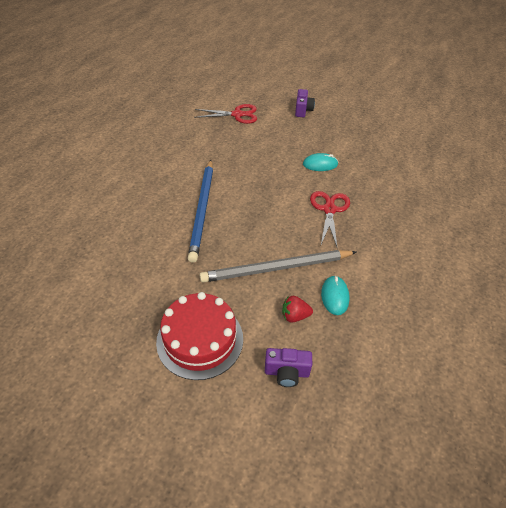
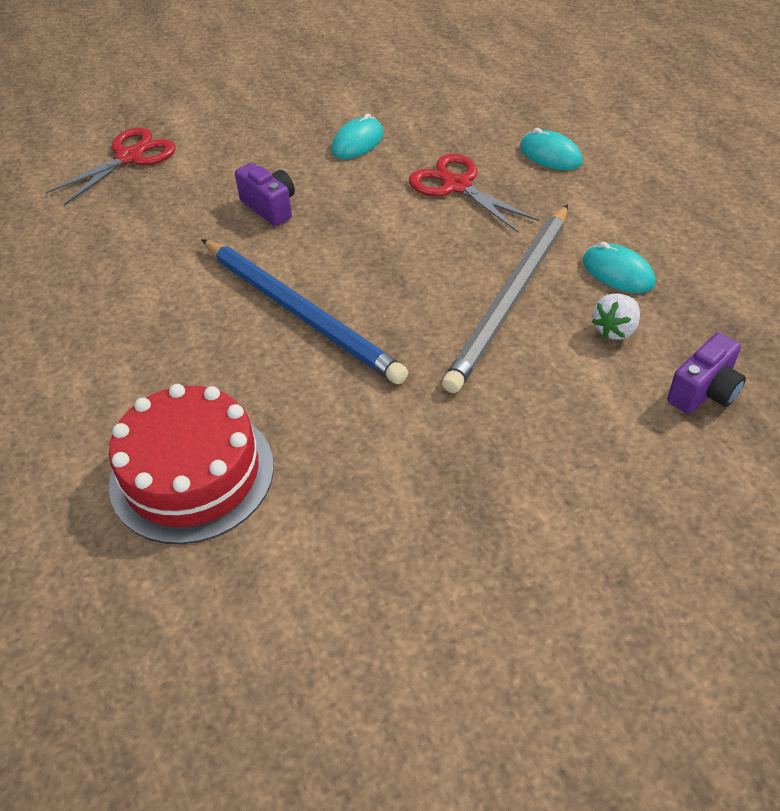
camera: 45 degrees left, 0 degrees up
red cake [156,292,243,380] -> red cake moved to [109,384,274,544]
red strawberry [282,296,313,323] -> white strawberry [592,294,640,340]
purple camera [295,89,315,117] -> purple camera moved to [235,163,295,226]
none -> turquoise mouse [520,128,582,170]

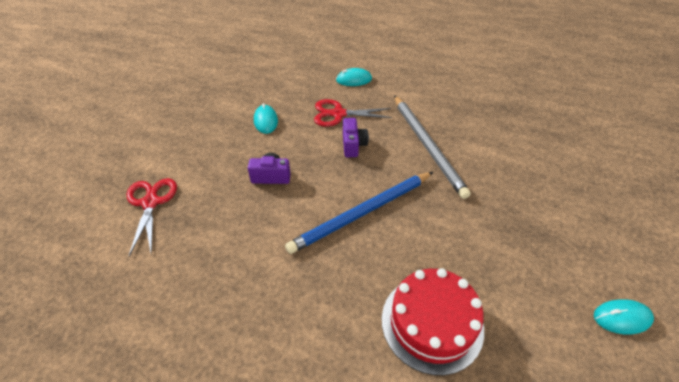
camera: 50 degrees left, 0 degrees up
blue pencil [201,239,408,384] -> blue pencil turned 150 degrees clockwise [285,172,433,254]
turquoise mouse [583,242,655,293] -> turquoise mouse moved to [594,299,654,334]
white strawberry [592,294,640,340] -> none
purple camera [667,332,746,414] -> purple camera moved to [343,118,369,157]

